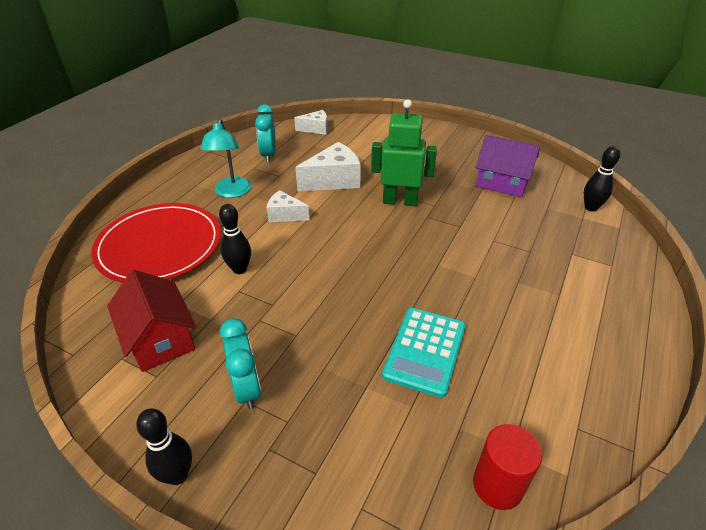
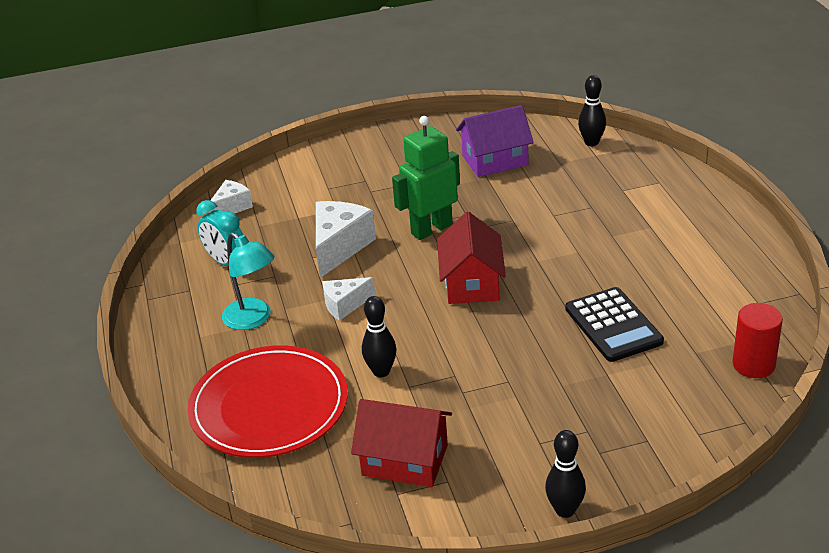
camera: 40 degrees left, 5 degrees down
turquoise clock [220,318,261,410] -> none
turquoise calculator [382,308,466,398] -> black calculator [565,287,664,362]
none -> red house [437,212,506,304]

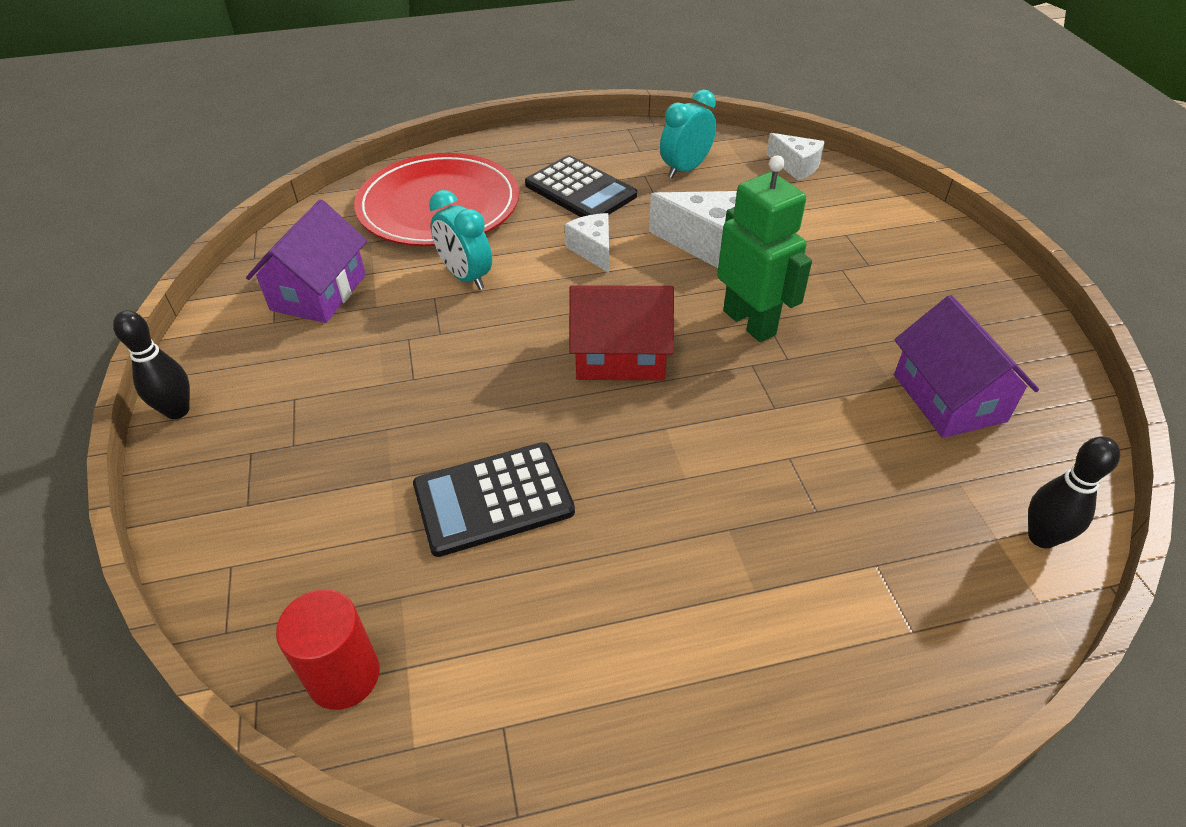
camera: 90 degrees right, 10 degrees up
turquoise lamp [222,232,275,330] -> black calculator [525,155,637,217]
red house [351,399,452,487] -> purple house [246,199,367,323]
black bowling pin [362,296,397,377] -> turquoise clock [429,190,492,290]

